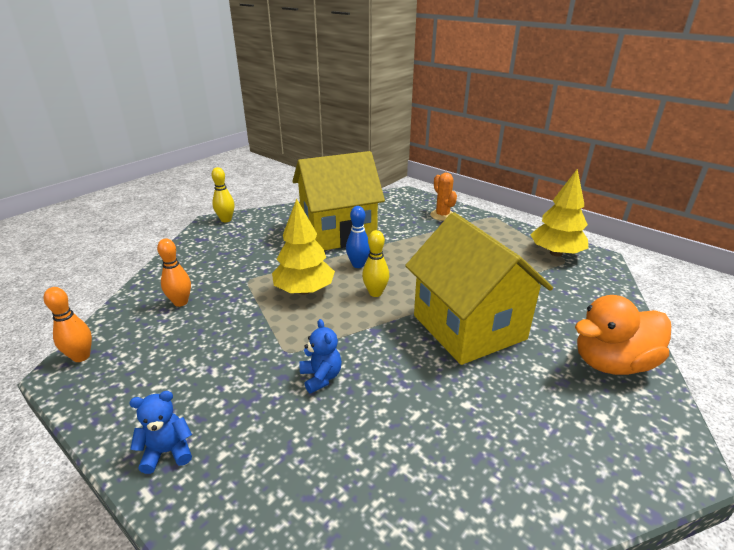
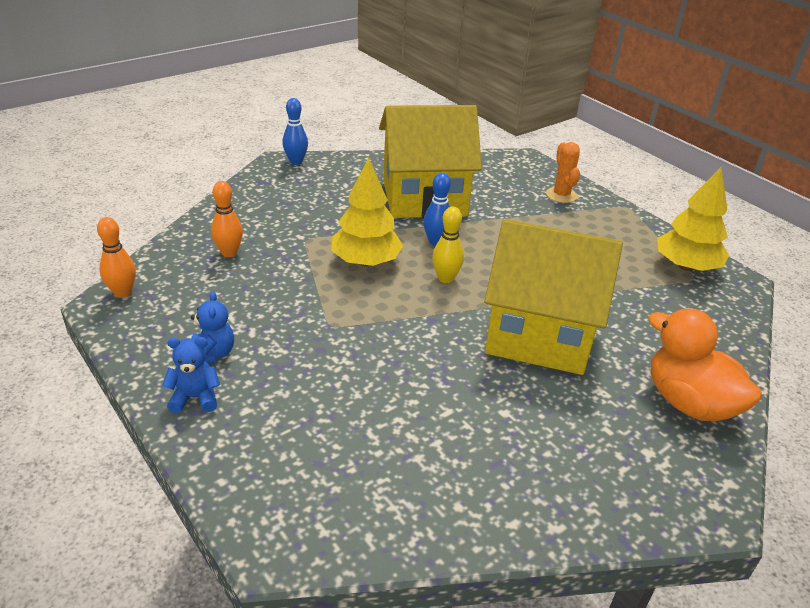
camera: 10 degrees right, 5 degrees up
yellow bowling pin [212,167,234,222] -> blue bowling pin [282,98,308,165]
blue teddy bear [300,319,342,394] -> blue teddy bear moved to [191,291,234,364]
yellow house [405,212,553,365] -> yellow house turned 60 degrees counterclockwise [484,219,623,375]
orange duck [575,295,671,375] -> orange duck turned 60 degrees clockwise [648,308,762,421]

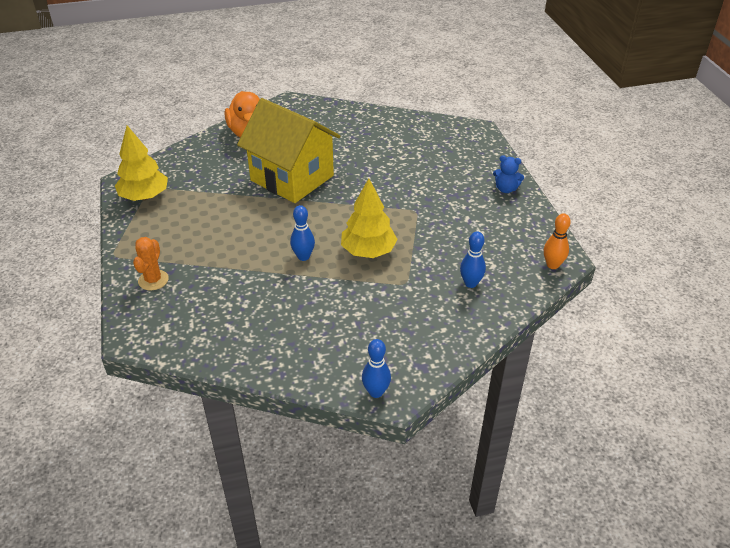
camera: 155 degrees left, 5 degrees up
blue teddy bear [191,291,234,364] -> none
orange bowling pin [211,181,243,257] -> blue bowling pin [460,232,486,288]
yellow house [379,105,482,218] -> none
yellow bowling pin [432,206,464,283] -> none

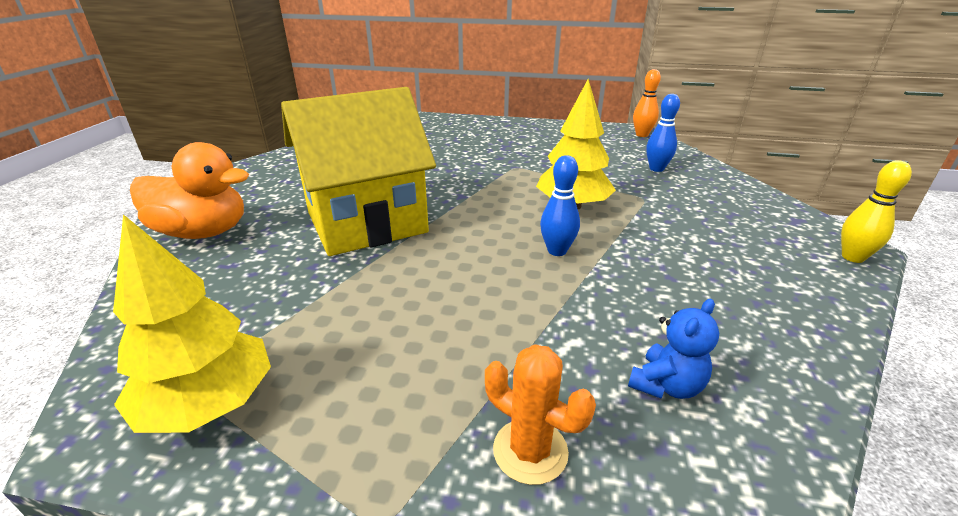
camera: 65 degrees left, 10 degrees down
blue bowling pin [362,339,391,398] -> yellow bowling pin [841,160,912,263]
blue teddy bear [493,155,524,193] -> blue teddy bear moved to [628,299,719,399]

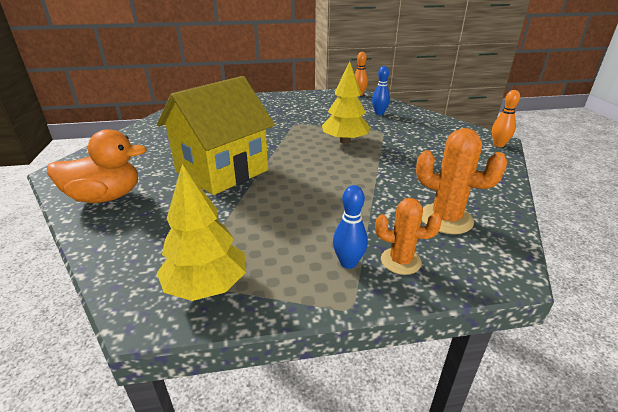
camera: 20 degrees left, 0 degrees up
blue bowling pin [540,155,580,256] -> blue bowling pin moved to [333,185,368,269]
blue teddy bear [628,299,719,399] -> orange cactus [416,128,508,234]
yellow bowling pin [841,160,912,263] -> orange bowling pin [492,90,520,147]

